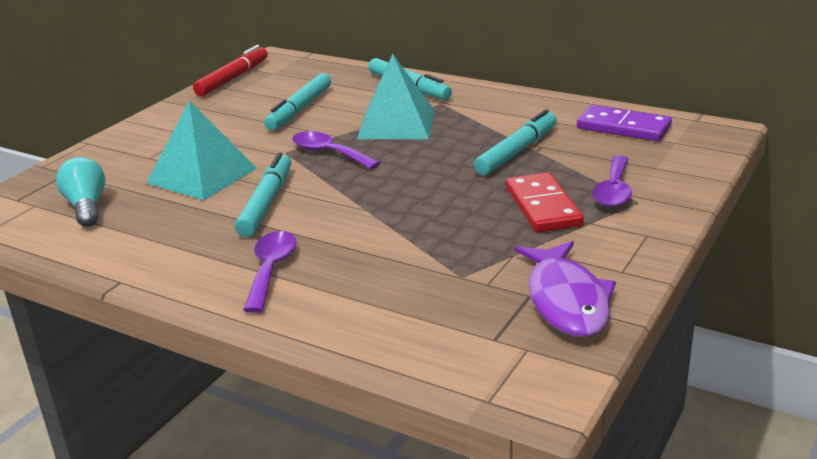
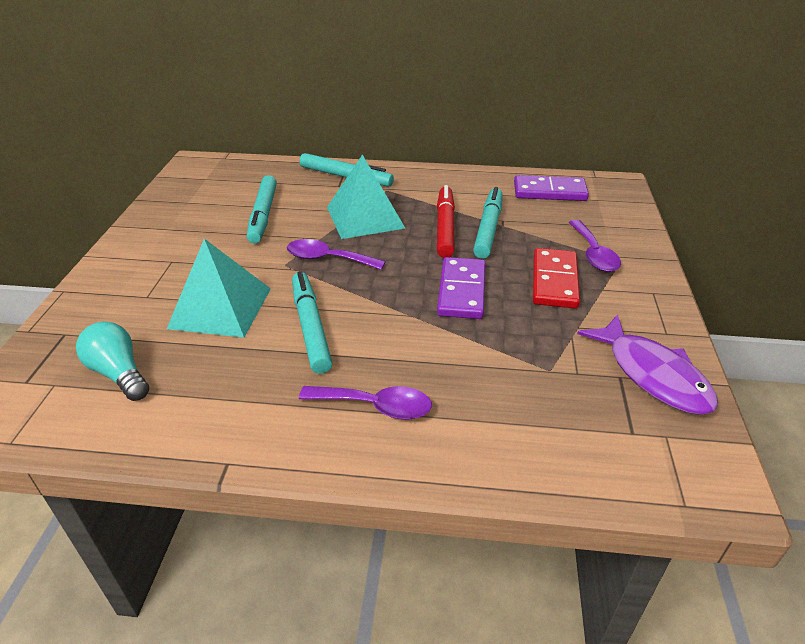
camera: 25 degrees left, 10 degrees up
red marker [193,45,268,96] -> red marker moved to [437,185,455,258]
purple spoon [243,231,297,313] -> purple spoon turned 120 degrees clockwise [299,386,432,420]
red domino [506,172,584,233] -> red domino turned 45 degrees clockwise [533,248,580,308]
none -> purple domino [437,257,485,319]

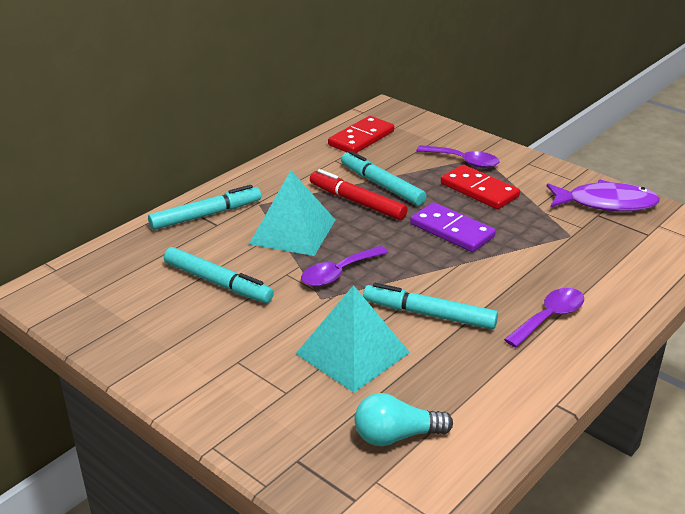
camera: 55 degrees left, 5 degrees down
purple domino [514,175,589,201] -> red domino [328,116,394,153]

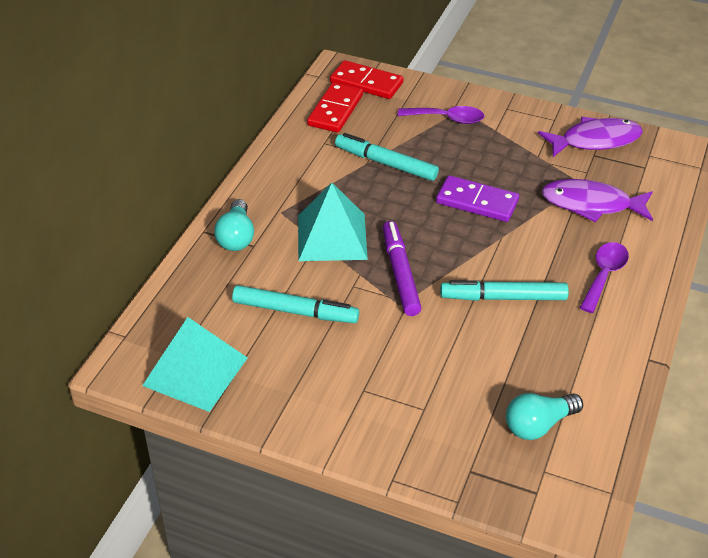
camera: 20 degrees left, 10 degrees up
turquoise marker [148,185,261,230] -> turquoise light bulb [214,199,254,251]
turquoise pyramid [296,285,410,392] -> turquoise pyramid moved to [142,317,247,412]
purple spoon [301,246,388,286] -> purple marker [383,221,421,316]
red marker [310,169,408,220] -> none
red domino [441,165,520,209] -> red domino moved to [330,60,404,99]
none -> purple fish [542,179,653,223]

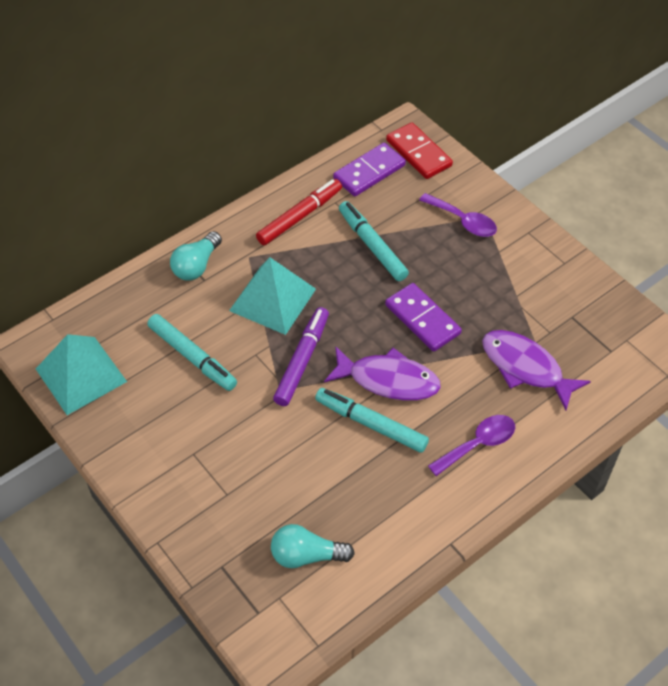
camera: 30 degrees right, 10 degrees up
red domino [307,82,363,133] -> purple domino [333,143,406,196]
purple fish [538,117,643,157] -> purple fish moved to [324,346,441,401]
none -> red marker [256,179,342,245]

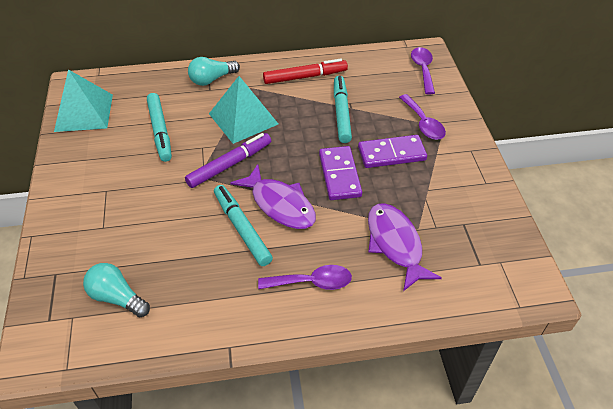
camera: 30 degrees right, 5 degrees down
purple domino [333,143,406,196] -> purple domino moved to [358,135,427,168]
red domino [386,122,453,179] -> purple spoon [411,47,435,95]

